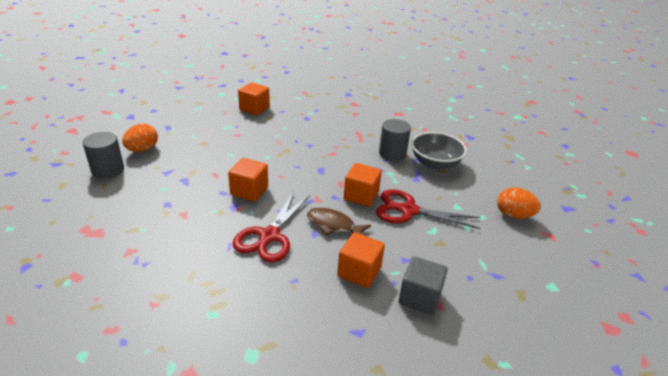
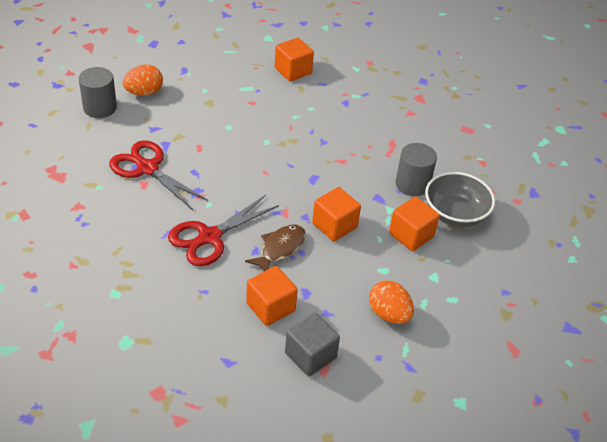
camera: 25 degrees right, 10 degrees up
orange cube [228,158,268,202] -> orange cube moved to [389,197,440,251]
brown fish [307,208,371,236] -> brown fish turned 75 degrees clockwise [245,225,306,271]
red scissors [376,189,480,229] -> red scissors moved to [109,140,208,210]
orange egg [497,187,541,219] -> orange egg moved to [369,280,414,324]

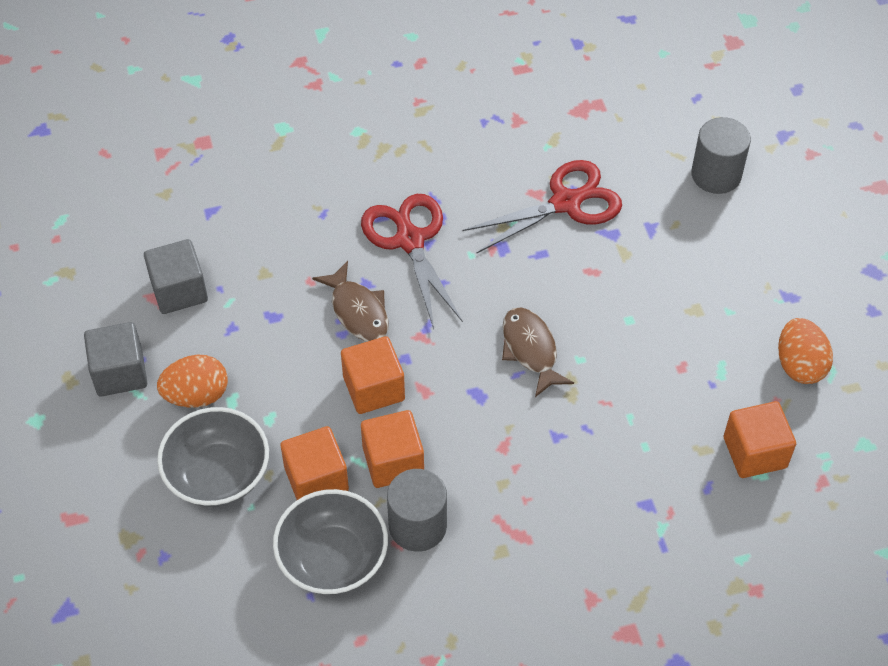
camera: 115 degrees right, 10 degrees up
orange egg [123,64,163,96] -> orange egg moved to [778,318,833,384]
orange cube [246,266,298,326] -> orange cube moved to [361,410,424,488]
none -> grey cube [84,322,147,397]
none -> grey bowl [157,407,269,507]
none -> brown fish [502,308,574,397]

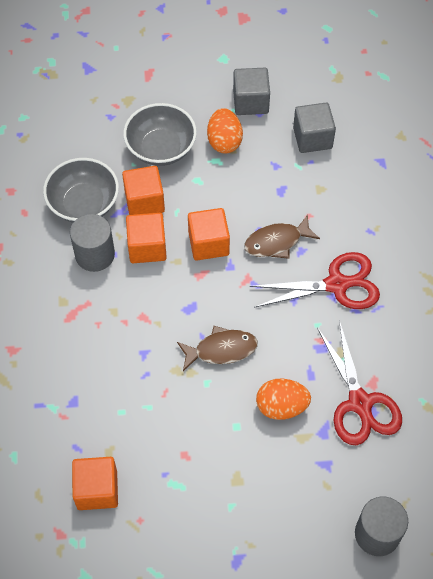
camera: 100 degrees right, 5 degrees up
orange egg [778,318,833,384] -> orange egg moved to [256,378,311,420]

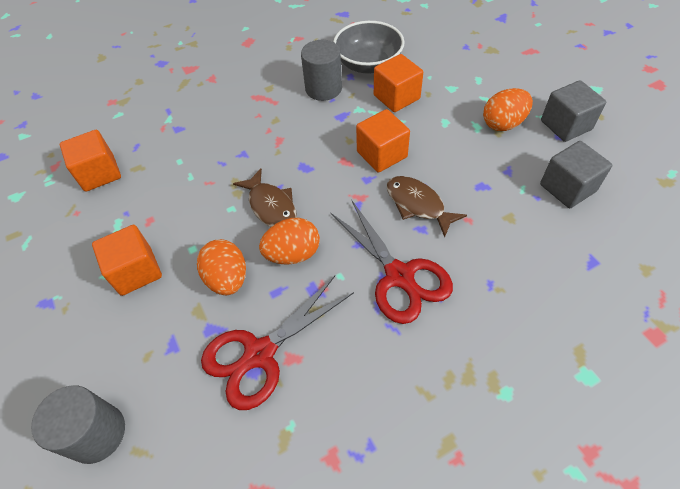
camera: 70 degrees right, 5 degrees down
grey bowl [123,103,197,166] -> none
orange cube [126,213,167,263] -> orange cube moved to [92,225,162,296]
none -> orange egg [259,218,320,265]

